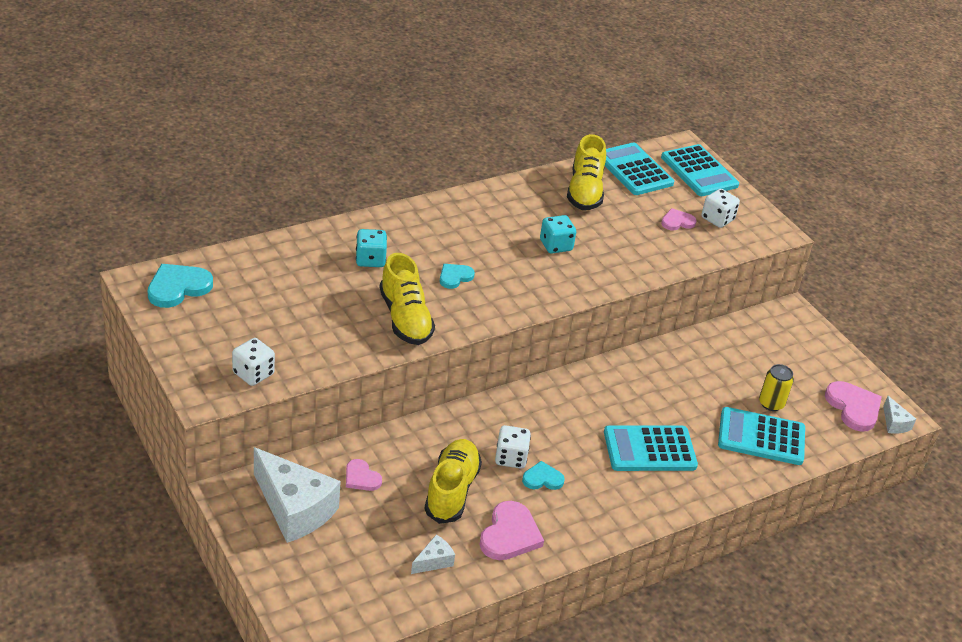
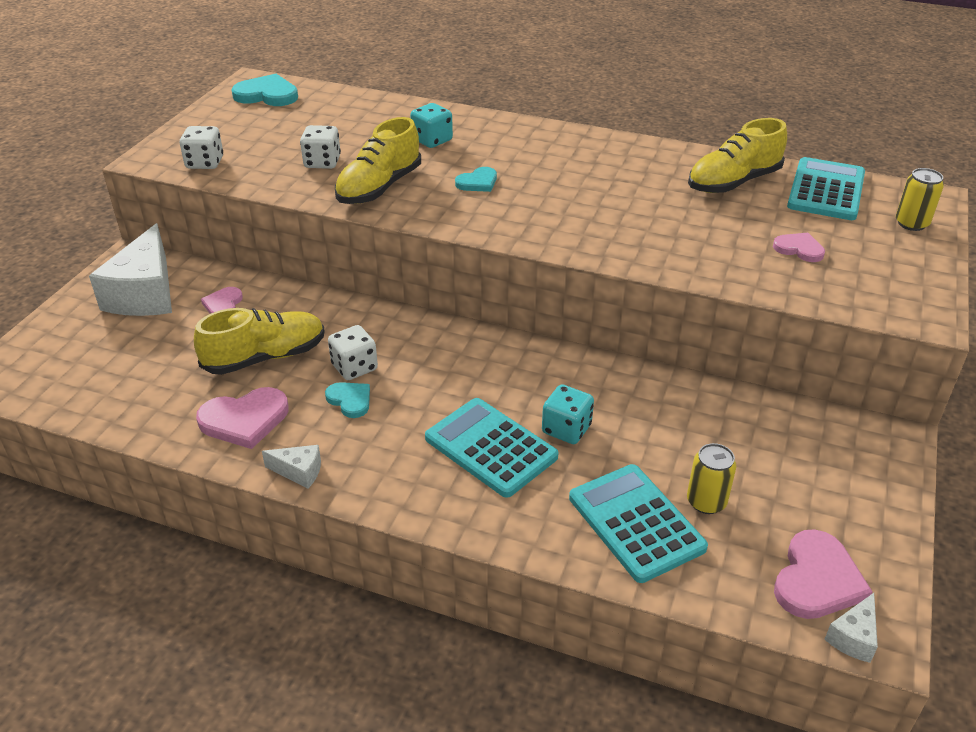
camera: 55 degrees right, 0 degrees up
white cheese [411,535,455,574] -> white cheese moved to [262,445,321,489]
turquoise heart [440,264,475,289] -> turquoise heart turned 135 degrees clockwise [455,167,497,192]
turquoise dice [540,215,576,253] -> turquoise dice moved to [542,384,594,444]
turquoise calculator [661,144,739,196] -> yellow can [896,168,944,231]
white dice [702,189,740,228] -> white dice moved to [300,125,341,169]

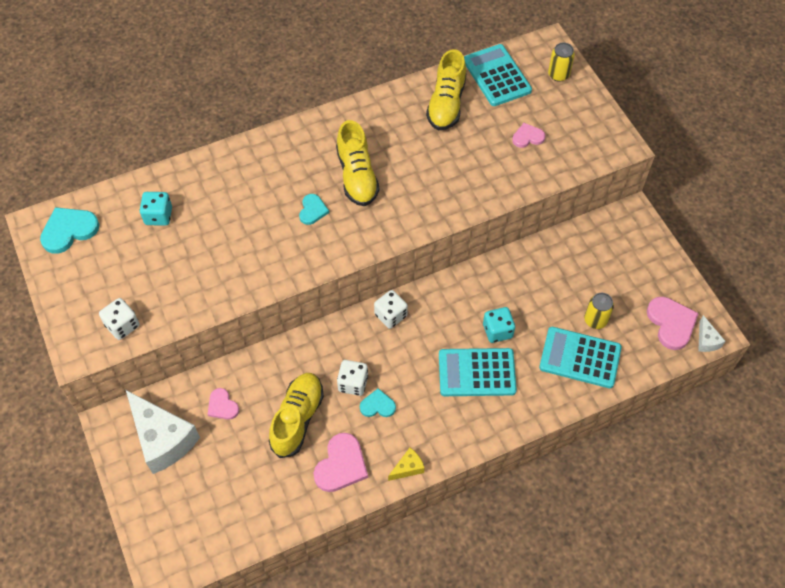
camera: 45 degrees left, 20 degrees up
white cheese [262,445,321,489] -> yellow cheese [388,448,425,481]
white dice [300,125,341,169] -> white dice moved to [374,290,408,329]
yellow shoe [335,117,421,204] -> yellow shoe moved to [336,120,379,206]
turquoise dice [410,103,453,148] -> turquoise dice moved to [140,192,172,226]

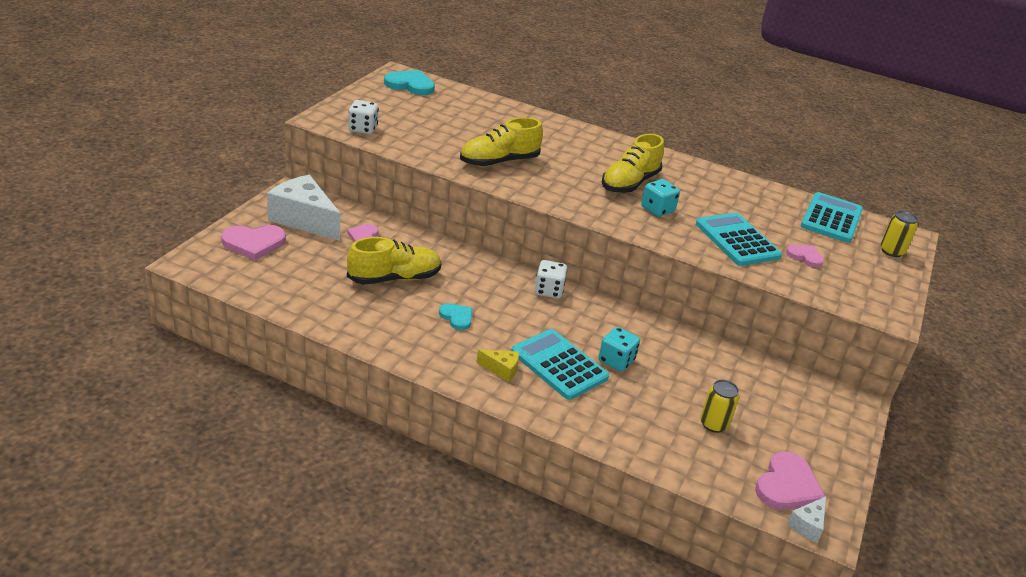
camera: 45 degrees right, 25 degrees down
white cheese [126,390,200,474] -> white cheese turned 120 degrees clockwise [267,175,340,241]
turquoise dice [140,192,172,226] -> turquoise dice moved to [641,179,680,217]
turquoise heart [299,194,329,225] -> none
pink heart [313,433,368,492] -> pink heart moved to [221,225,286,260]
white dice [337,360,368,396] -> none
yellow cheese [388,448,425,481] -> yellow cheese moved to [476,350,519,382]
yellow shoe [426,49,466,130] -> yellow shoe moved to [460,117,543,167]
turquoise calculator [539,327,622,388] -> turquoise calculator moved to [696,213,782,266]

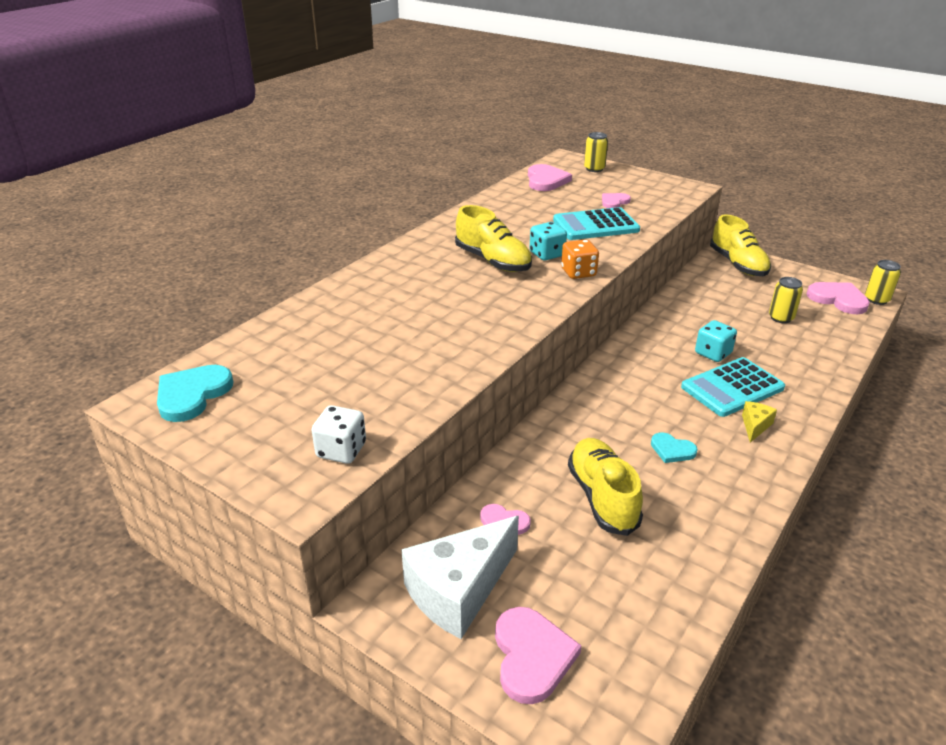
camera: 75 degrees left, 0 degrees up
turquoise heart [439,303,472,330] -> turquoise heart turned 120 degrees counterclockwise [651,432,698,463]
yellow shoe [460,117,543,167] -> yellow shoe moved to [710,214,771,276]
white dice [535,260,567,299] -> none
white cheese [787,496,826,542] -> yellow can [865,260,901,305]
turquoise calculator [801,192,863,243] -> pink heart [528,164,572,191]
none -> orange dice [561,239,599,279]

